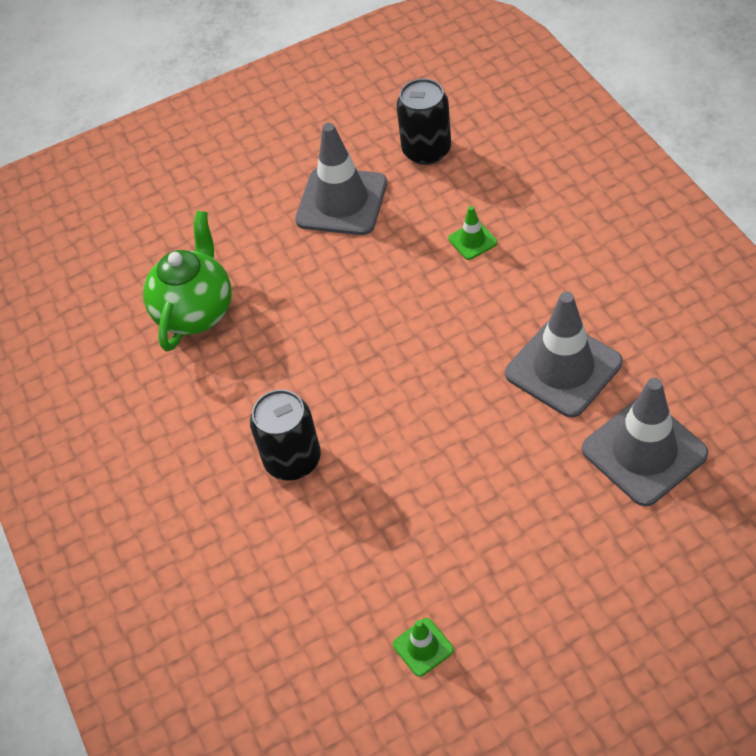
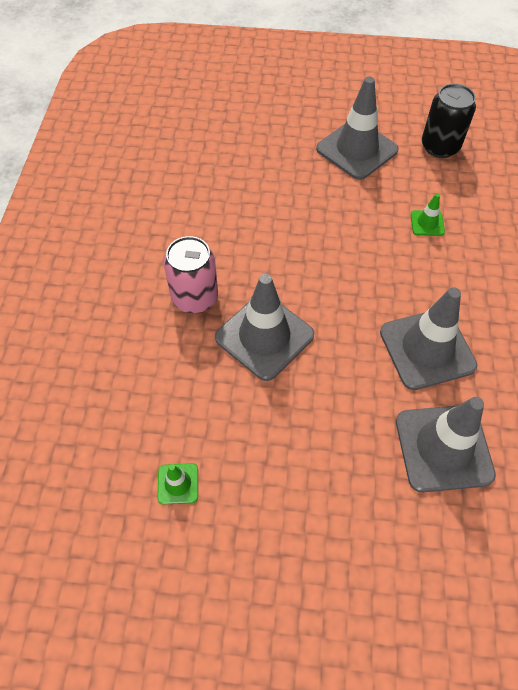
camera: 25 degrees right, 5 degrees up
green teapot [143,211,232,351] -> none
black can [250,389,321,481] -> pink can [164,236,218,313]
none -> grey traffic cone [215,274,314,381]

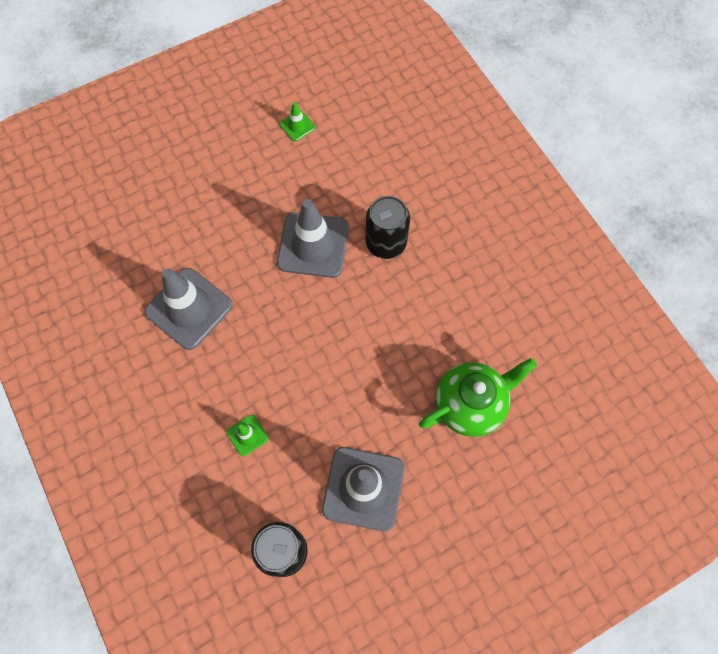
camera: 145 degrees right, 10 degrees up
pink can [164,236,218,313] -> black can [366,196,410,259]
grey traffic cone [396,397,496,492] -> none
none -> green teapot [419,358,537,437]

